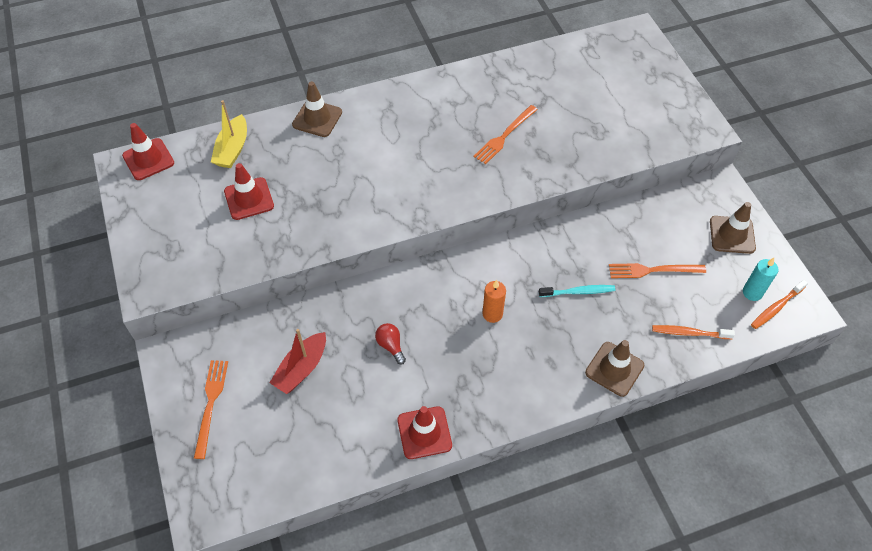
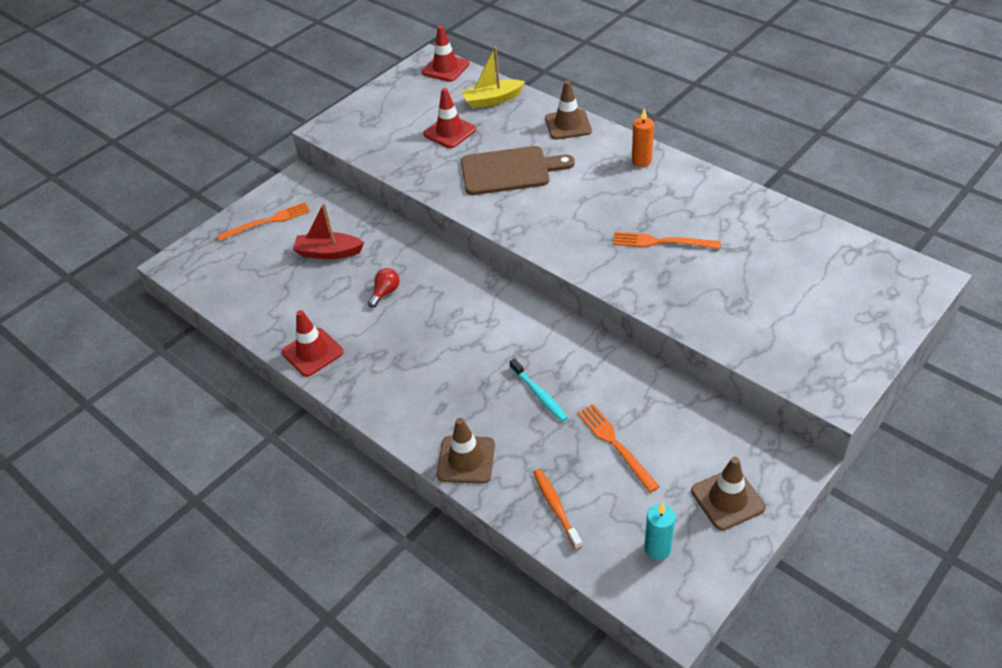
camera: 65 degrees right, 10 degrees down
orange candle [483,280,506,323] -> orange candle moved to [632,108,654,167]
orange toothbrush [751,280,808,329] -> none
none -> brown cutting board [461,146,575,195]

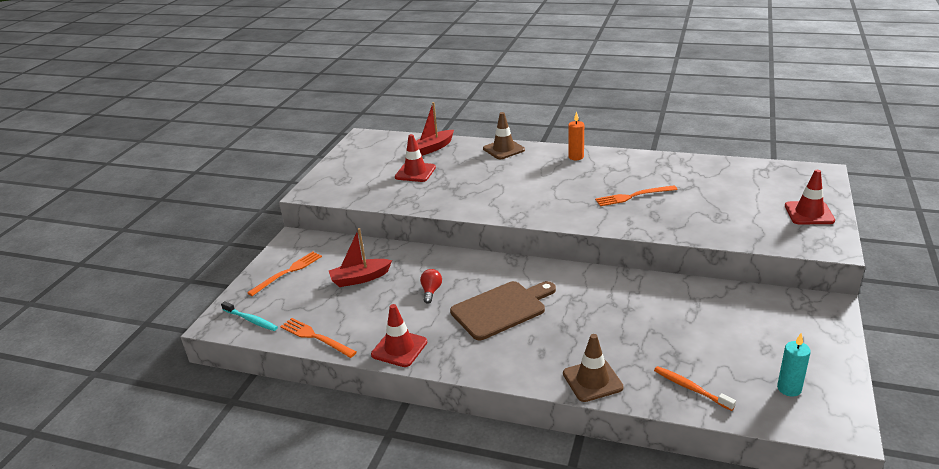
camera: 25 degrees left, 15 degrees down
red traffic cone [421,26,470,82] -> red traffic cone moved to [785,170,835,224]
yellow boat [461,46,525,108] -> red boat [416,102,454,156]
brown cutting board [461,146,575,195] -> brown cutting board moved to [450,281,556,340]
turquoise toothbrush [509,358,568,422] -> turquoise toothbrush moved to [221,301,278,331]
orange fork [577,404,660,493] -> orange fork moved to [280,318,357,358]
brown traffic cone [691,457,765,530] -> none

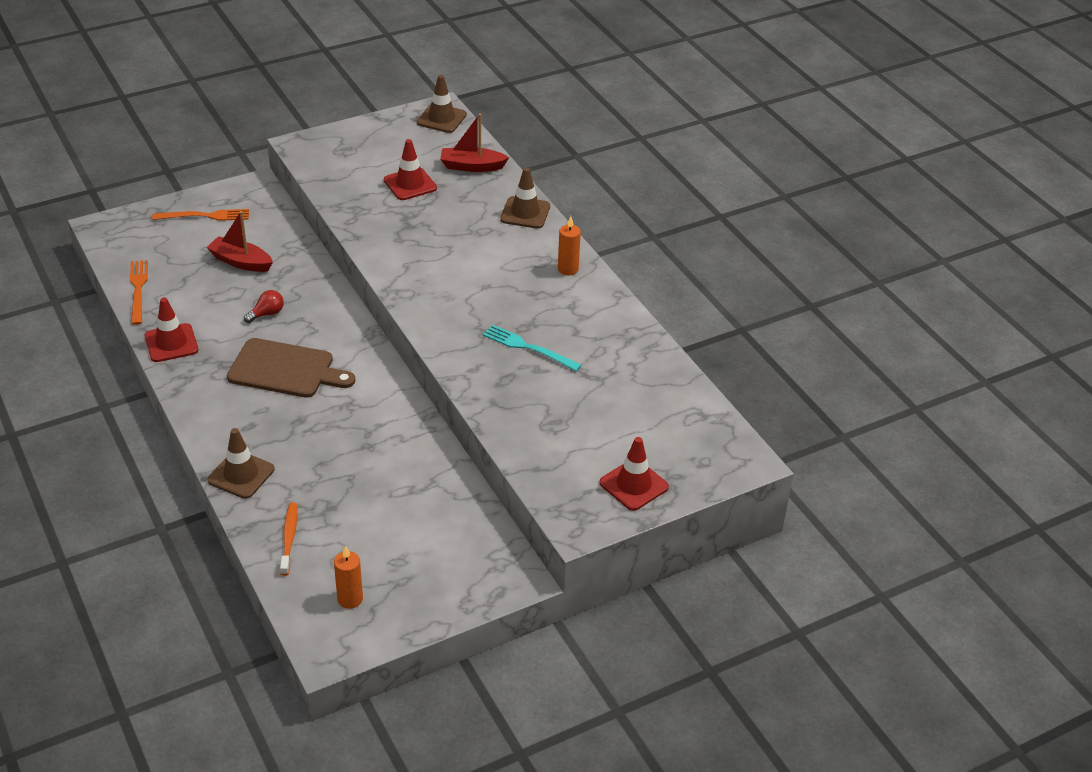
camera: 40 degrees right, 10 degrees up
turquoise toothbrush [221,301,278,331] -> none
orange fork [595,185,678,206] -> turquoise fork [483,325,582,371]
turquoise candle [777,333,811,397] -> orange candle [334,545,363,609]
none -> brown traffic cone [417,75,467,133]

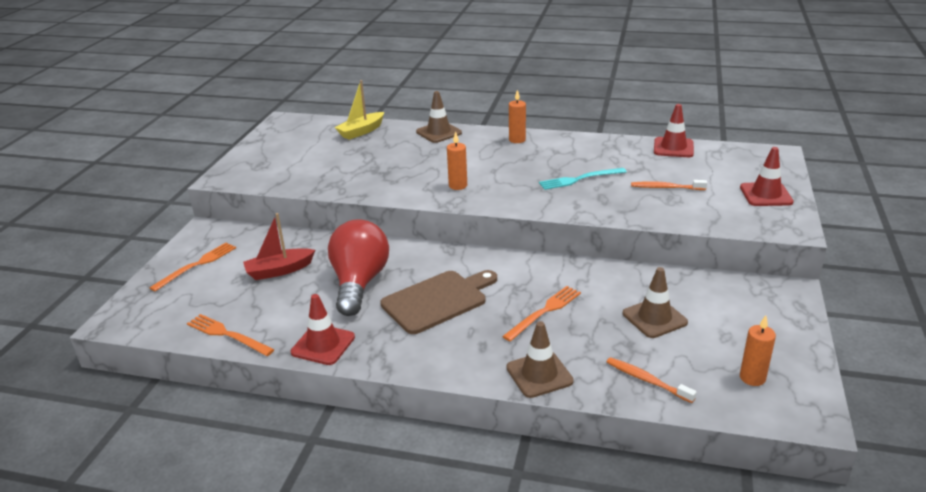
camera: 45 degrees left, 10 degrees down
red light bulb [244,290,284,323] -> red light bulb [328,219,389,316], size x2.50
red traffic cone [384,139,437,200] -> red traffic cone moved to [654,104,694,157]
brown traffic cone [417,75,467,133] -> brown traffic cone moved to [623,267,688,338]
red boat [440,114,509,172] -> yellow boat [335,80,384,140]
none -> orange candle [447,131,467,190]
none -> orange fork [502,286,581,341]
none -> orange toothbrush [631,180,707,190]

